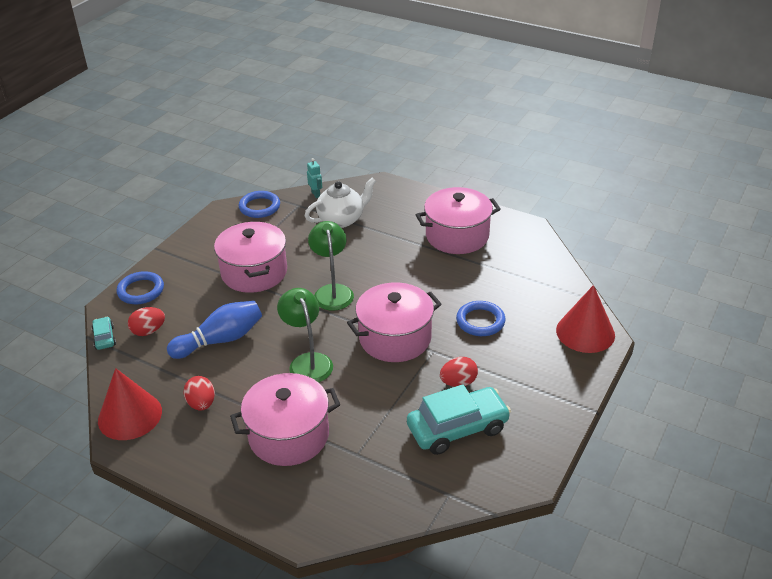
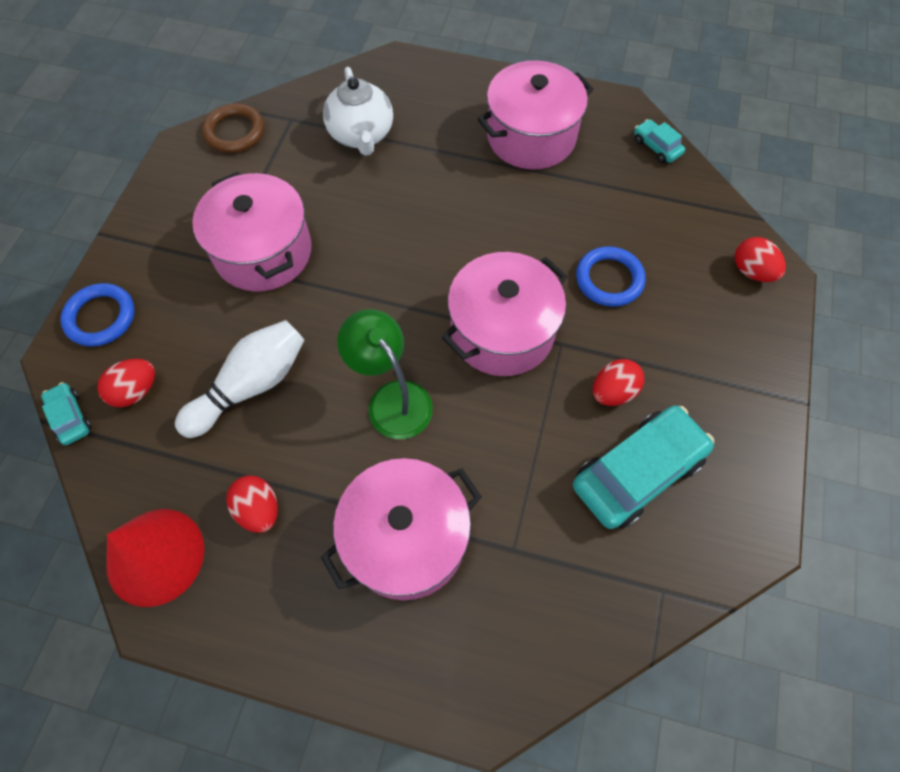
camera: 15 degrees left, 25 degrees up
blue bowling pin [167,301,262,359] -> white bowling pin [175,320,304,438]
blue ring [239,191,280,218] -> brown ring [202,103,264,153]
white teapot [305,178,376,228] -> white teapot turned 120 degrees clockwise [323,67,393,156]
turquoise robot [307,158,322,198] -> none
green lamp [308,221,354,311] -> none
red cone [556,285,615,353] -> red egg [735,237,786,282]
none -> turquoise car [634,119,685,163]

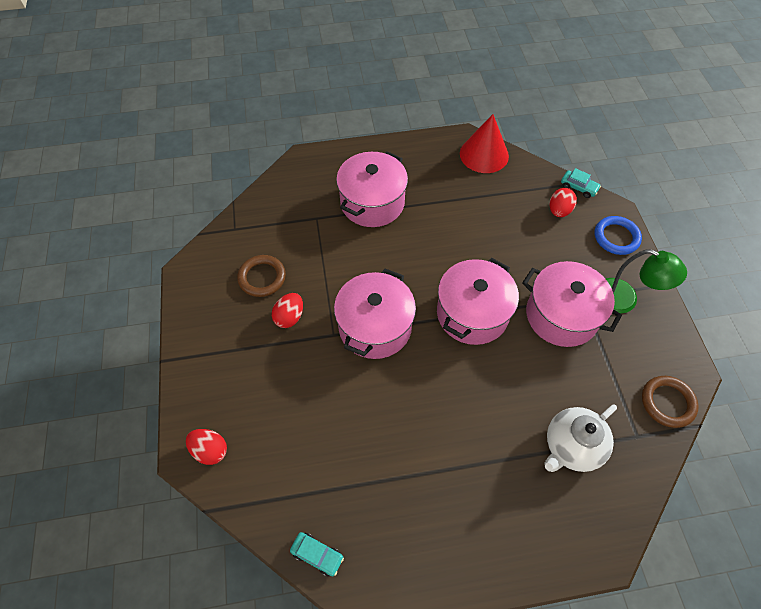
camera: 155 degrees right, 5 degrees down
white bowling pin [175,320,304,438] -> none
red egg [226,476,278,533] -> none
white teapot [323,67,393,156] -> white teapot turned 90 degrees counterclockwise [544,404,617,472]
green lamp [337,309,433,439] -> green lamp moved to [606,249,687,314]
pink pot [477,61,594,170] -> pink pot moved to [437,258,519,345]
turquoise car [573,406,714,529] -> brown ring [237,255,286,297]
blue ring [576,246,646,307] -> none

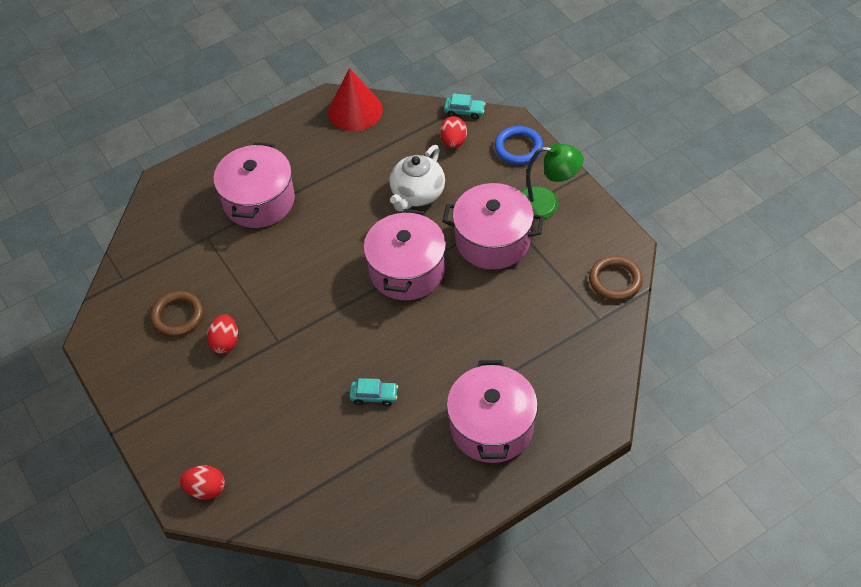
camera: 20 degrees left, 5 degrees down
turquoise car [290,532,344,577] -> turquoise car moved to [349,378,398,406]
pink pot [334,269,416,359] -> pink pot moved to [447,360,538,463]
white teapot [544,404,617,472] -> white teapot moved to [390,145,445,212]

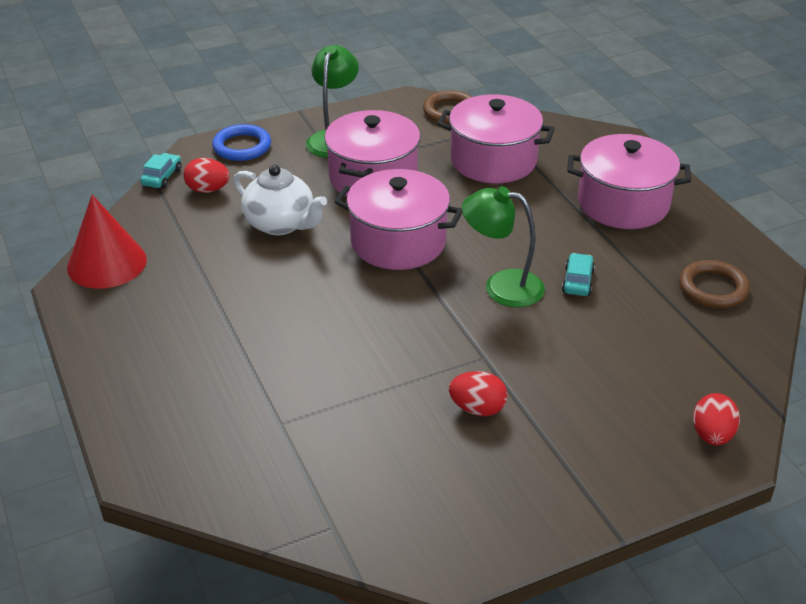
camera: 85 degrees left, 15 degrees down
brown ring [150,291,203,337] -> brown ring moved to [679,260,750,308]
pink pot [213,142,295,228] -> pink pot moved to [437,94,555,183]
none -> green lamp [462,186,545,307]

